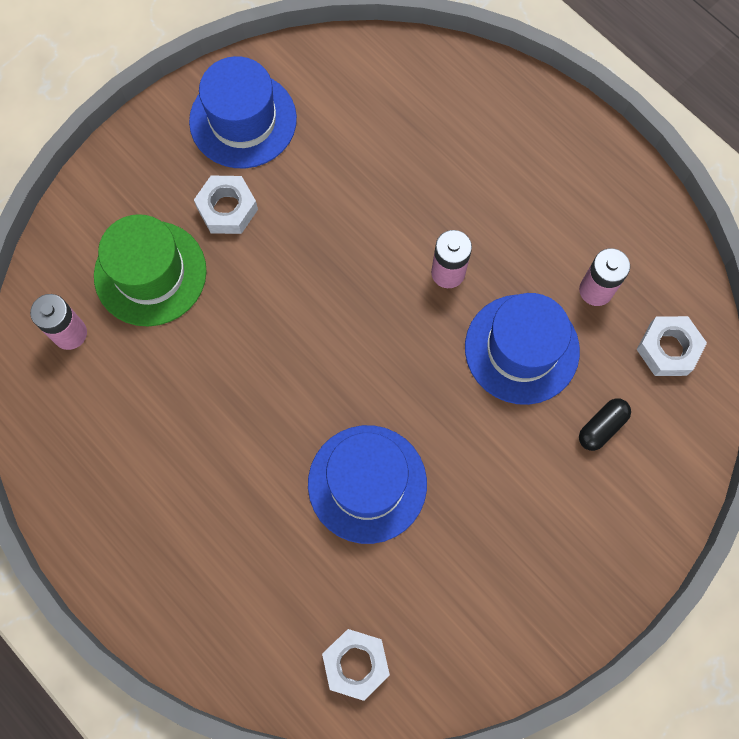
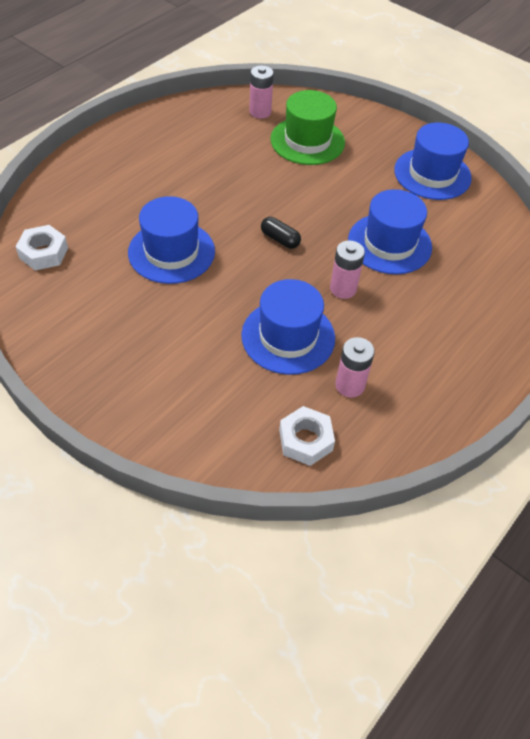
camera: 80 degrees right, 20 degrees down
white nut [194,176,258,234] -> none
black capsule [579,398,631,451] -> black capsule moved to [261,217,301,249]
none -> blue hat [348,189,432,274]

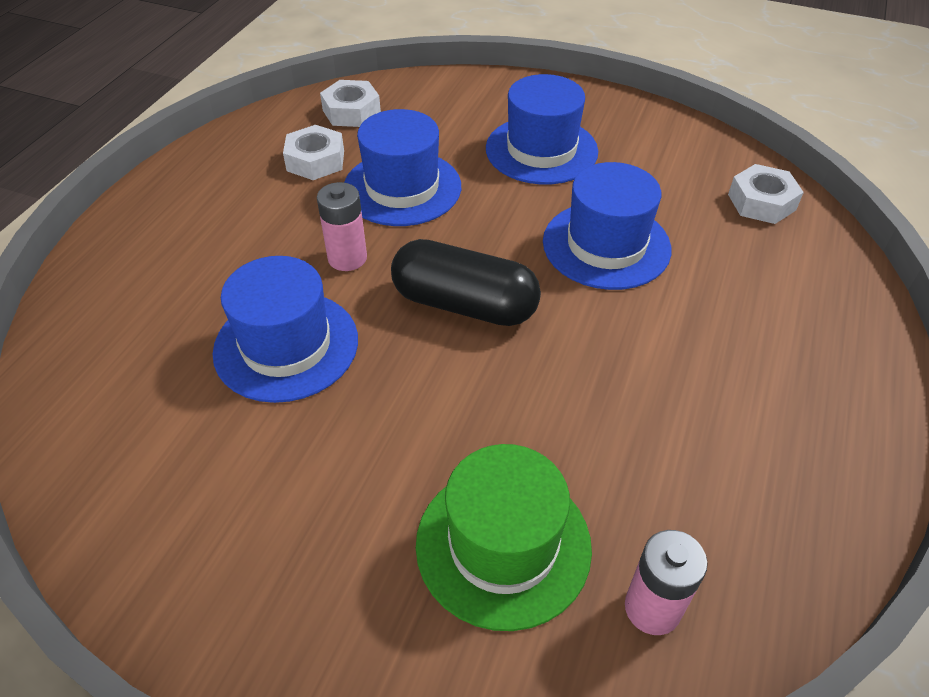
camera: 165 degrees right, 5 degrees down
black capsule [261,217,301,249] -> black capsule [391,239,541,326], size x2.03
pink battery [335,337,375,398] -> white nut [283,125,344,180]
blue hat [394,122,472,200] -> blue hat moved to [486,74,598,185]

